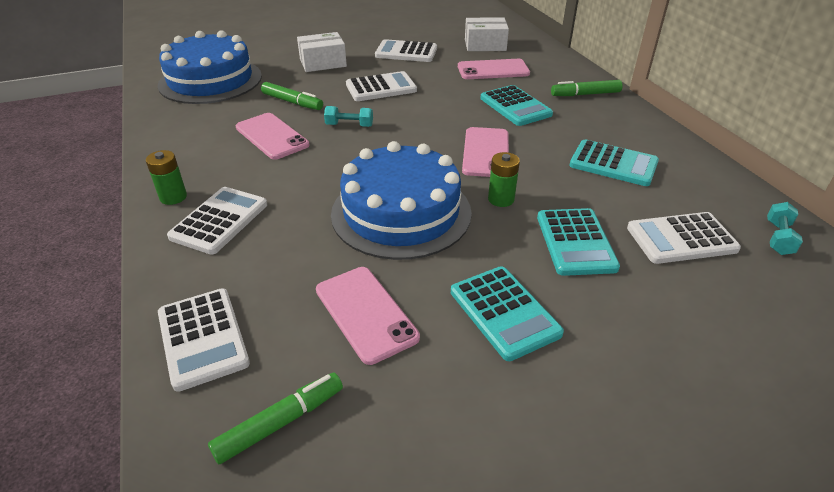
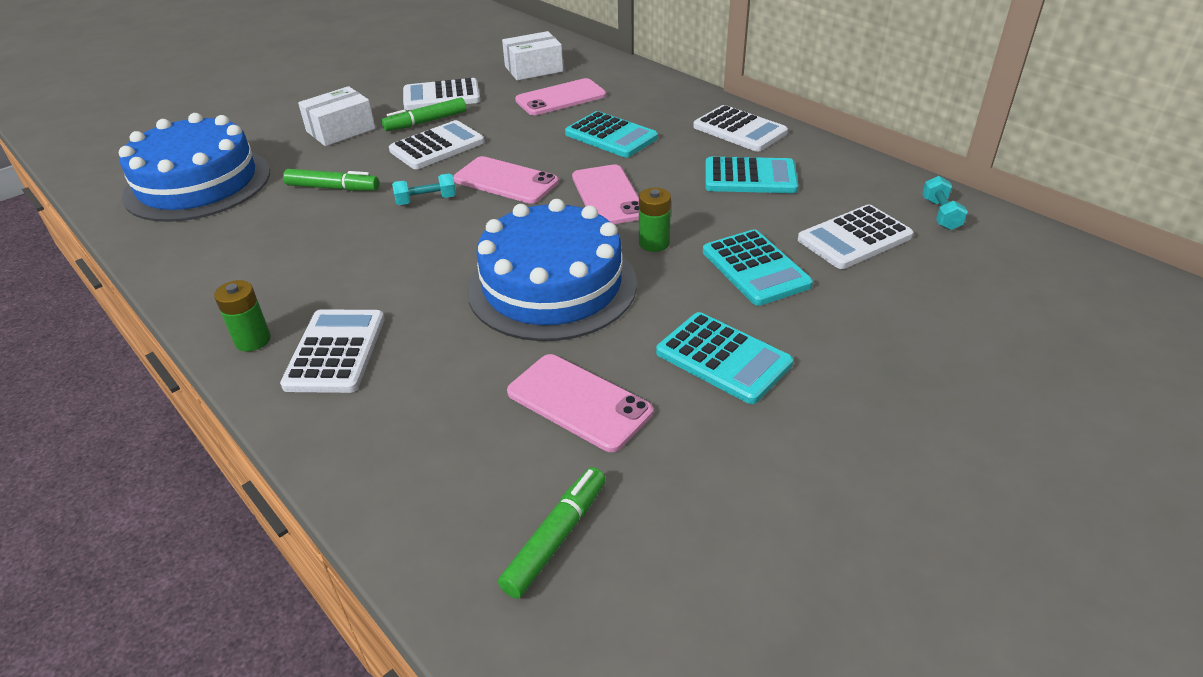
camera: 20 degrees left, 0 degrees up
white calculator [158,289,250,392] -> white calculator moved to [693,105,788,152]
pink phone [236,113,309,160] -> pink phone moved to [453,156,559,204]
green marker [551,80,623,96] -> green marker moved to [382,97,466,131]

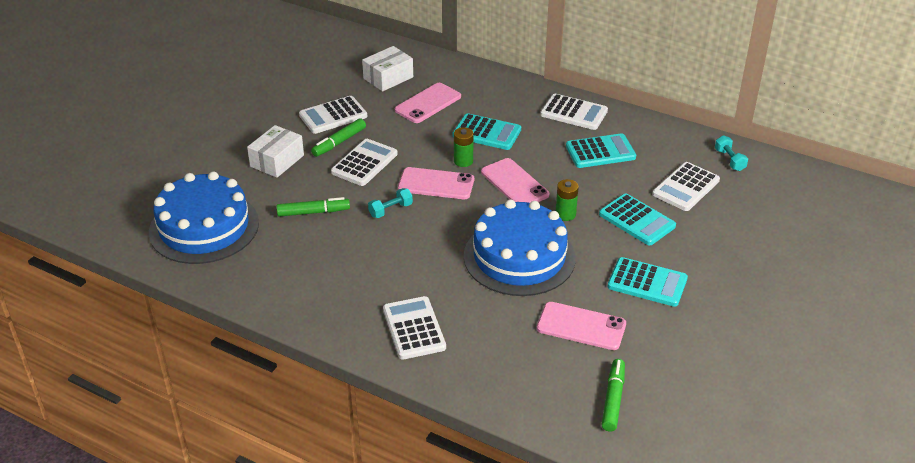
camera: 20 degrees left, 0 degrees up
green battery [214,280,271,351] -> green battery moved to [454,127,474,167]

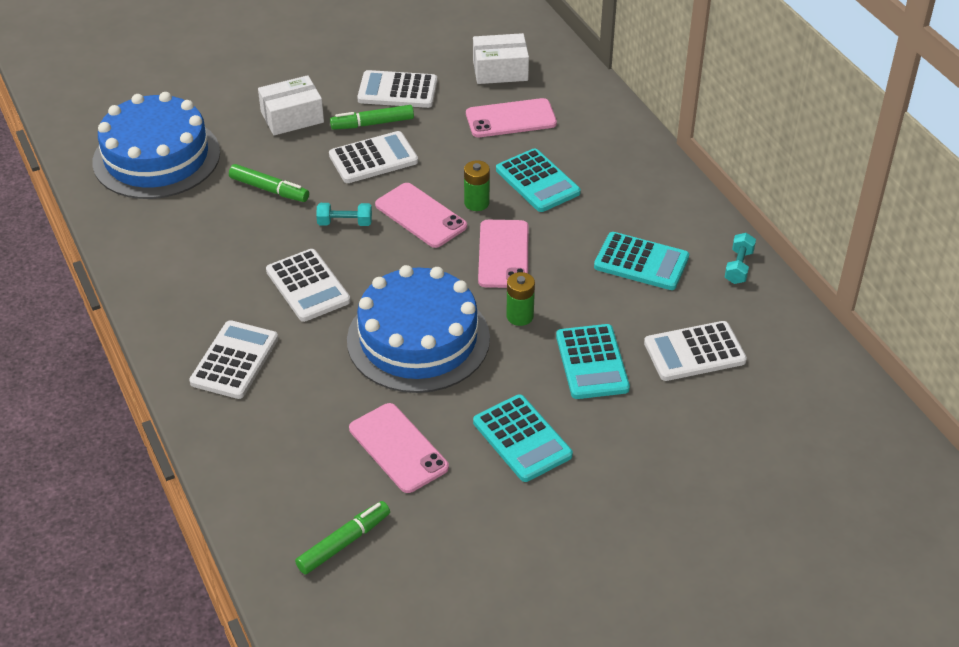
camera: 35 degrees right, 5 degrees up
white calculator [540,94,608,130] -> white calculator moved to [266,249,351,322]
turquoise dumbbell [715,135,748,171] -> turquoise dumbbell moved to [725,233,756,284]

